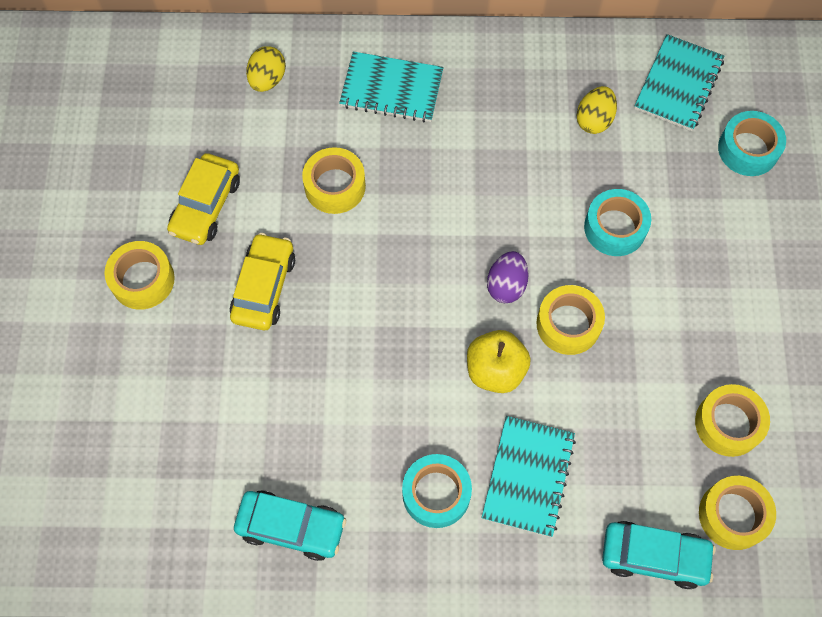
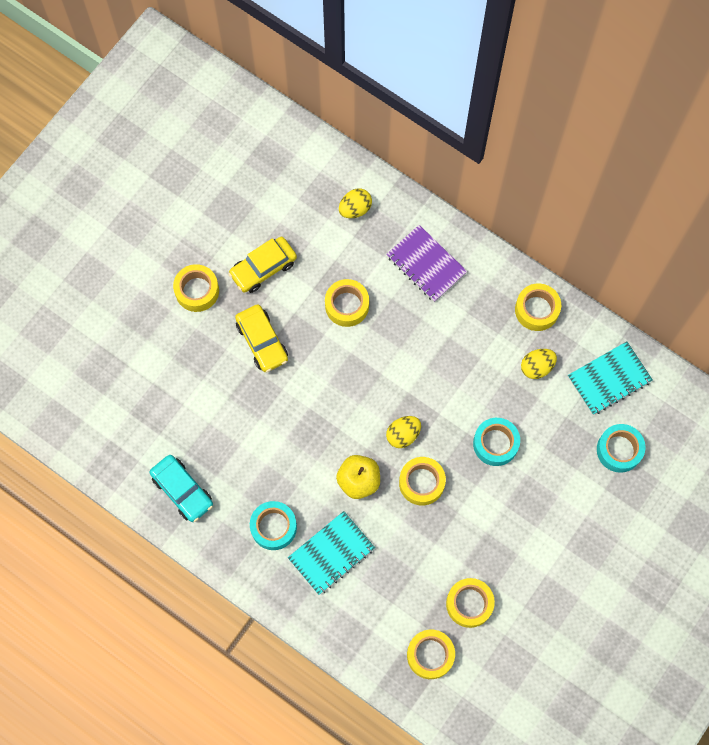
camera: 35 degrees right, 5 degrees up
yellow car [230,233,295,330] -> yellow car turned 105 degrees clockwise [235,304,288,372]
turquoise notebook [339,52,444,122] -> purple notebook [386,225,467,302]
purple egg [487,251,529,303] -> yellow egg [386,416,421,448]
turquoise car [602,521,716,589] -> none
none -> yellow tape [515,283,561,331]

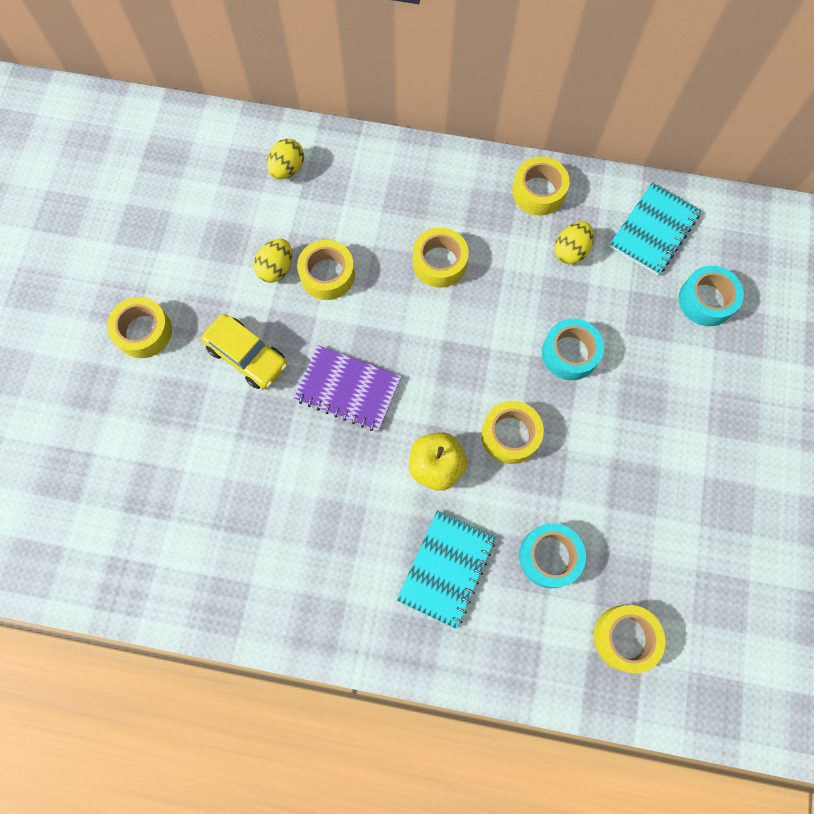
camera: 25 degrees left, 0 degrees up
turquoise car [150,455,213,522] -> none
yellow car [228,237,297,293] -> none
turquoise tape [250,501,297,550] -> turquoise tape moved to [519,523,586,588]
purple notebook [386,225,467,302] -> purple notebook moved to [294,345,401,431]
yellow egg [386,416,421,448] -> yellow egg moved to [254,238,292,283]
yellow tape [446,578,495,628] -> yellow tape moved to [413,227,469,288]

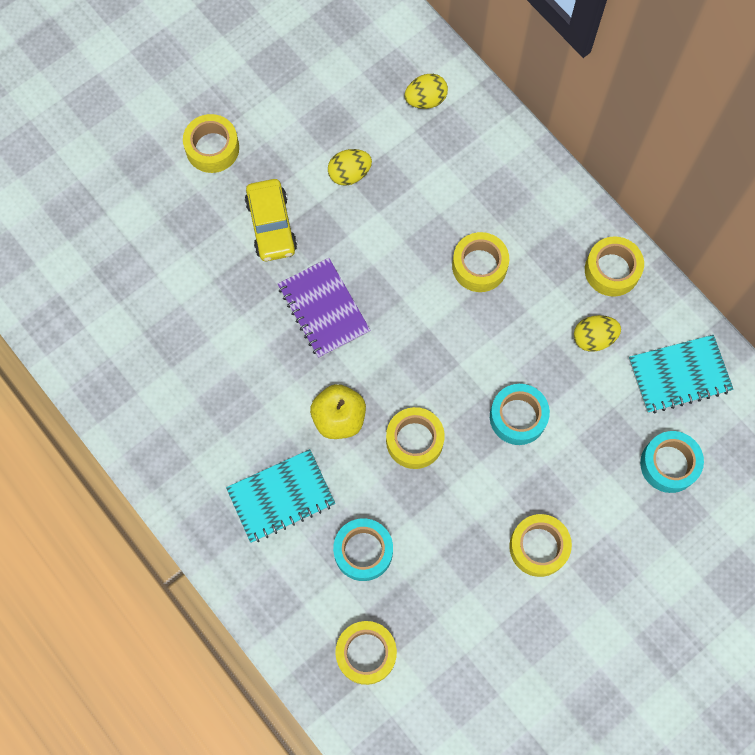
camera: 40 degrees right, 0 degrees up
yellow tape [297,240,355,300] -> yellow tape moved to [509,514,572,577]

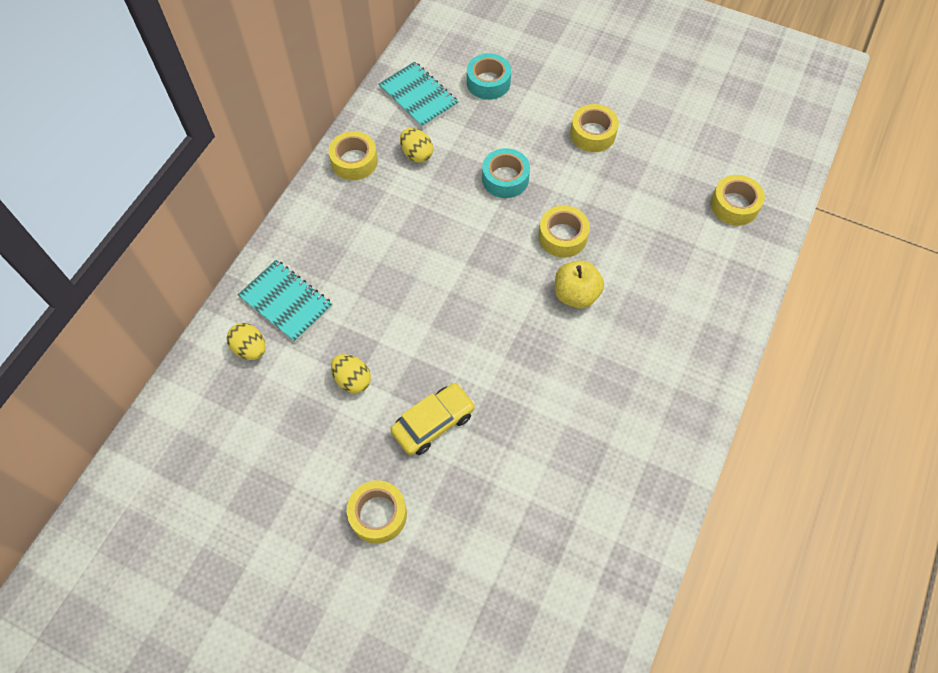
camera: 115 degrees left, 10 degrees down
turquoise notebook [226,449,335,543] -> turquoise notebook moved to [238,260,333,343]
purple notebook [278,258,371,358] -> none
turquoise tape [333,518,393,581] -> none
yellow tape [452,232,509,292] -> none

